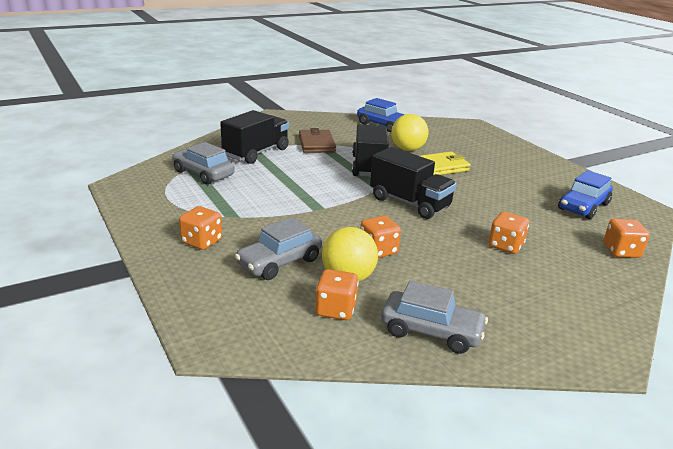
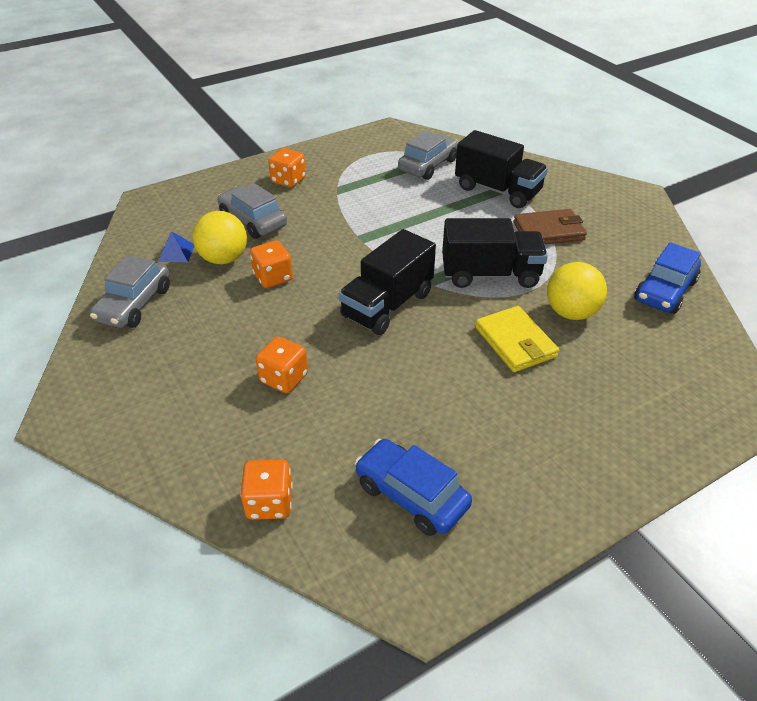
camera: 90 degrees right, 15 degrees up
orange dice [315,269,359,320] -> blue pyramid [158,231,194,262]

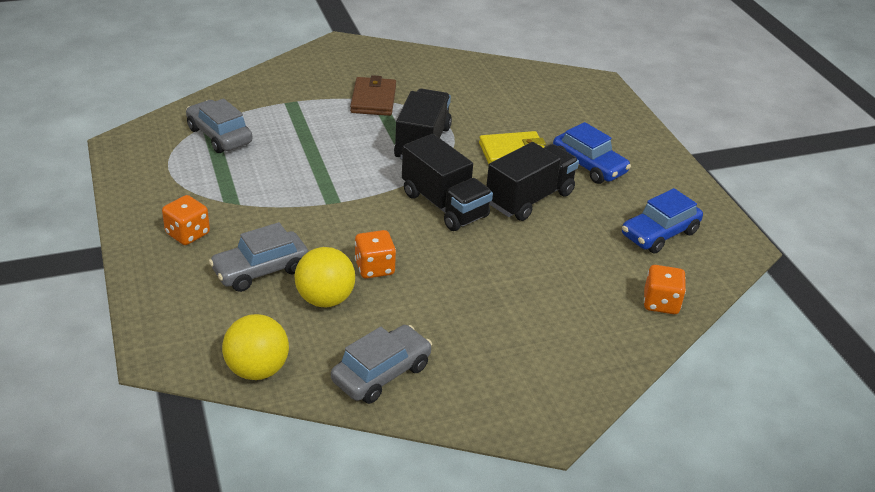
camera: 80 degrees left, 5 degrees down
grey car [90,255,170,328] -> grey car turned 75 degrees counterclockwise [331,325,432,404]
blue pyramid [158,231,194,262] -> none
orange dice [256,336,308,393] -> none
black truck [455,130,548,208] -> black truck moved to [486,142,579,221]
yellow ball [547,262,607,320] -> yellow ball moved to [222,314,289,380]
blue car [634,242,701,314] -> blue car moved to [553,122,631,184]

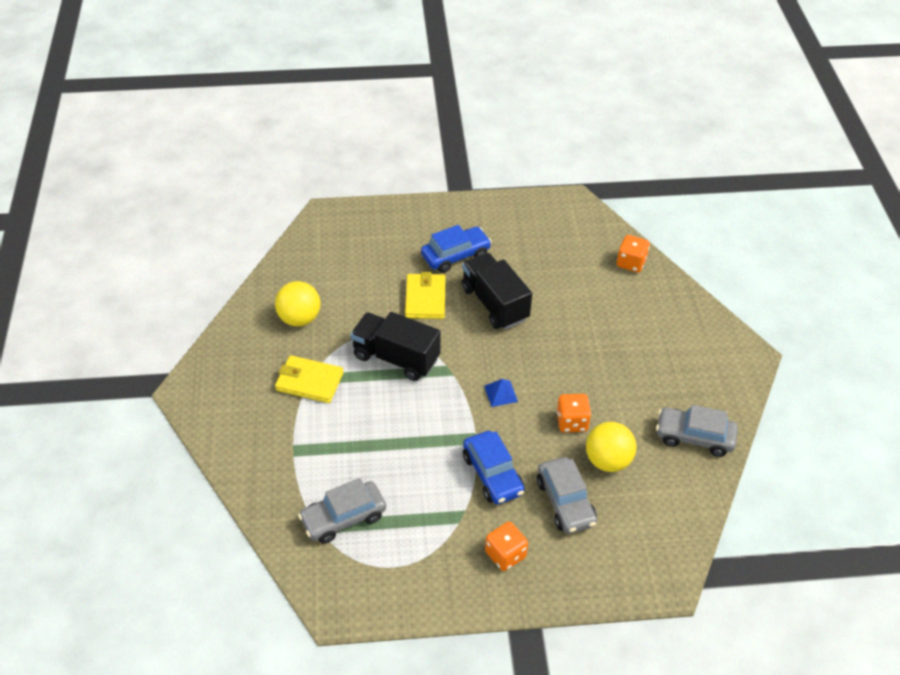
camera: 75 degrees left, 10 degrees up
yellow ball [222,314,289,380] -> yellow ball moved to [275,281,320,326]
grey car [331,325,432,404] -> grey car turned 45 degrees counterclockwise [656,405,738,457]
brown wallet [350,75,396,116] -> yellow wallet [275,355,344,403]
black truck [402,134,493,231] -> none
blue car [622,188,703,254] -> blue car moved to [463,431,525,504]
none -> blue pyramid [484,379,518,407]

